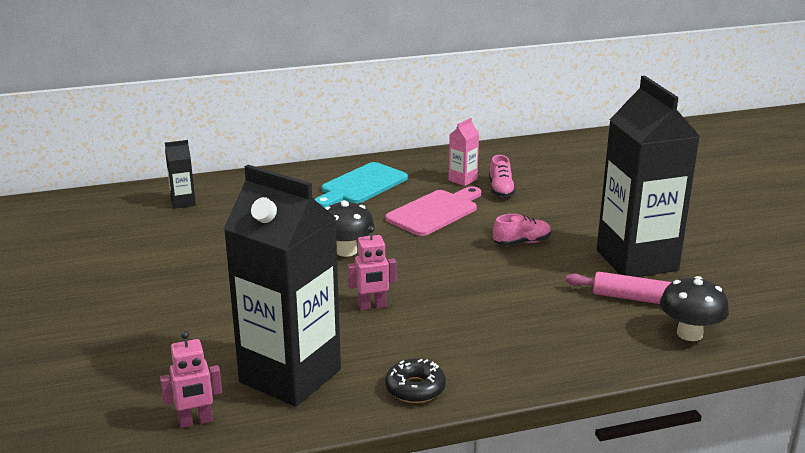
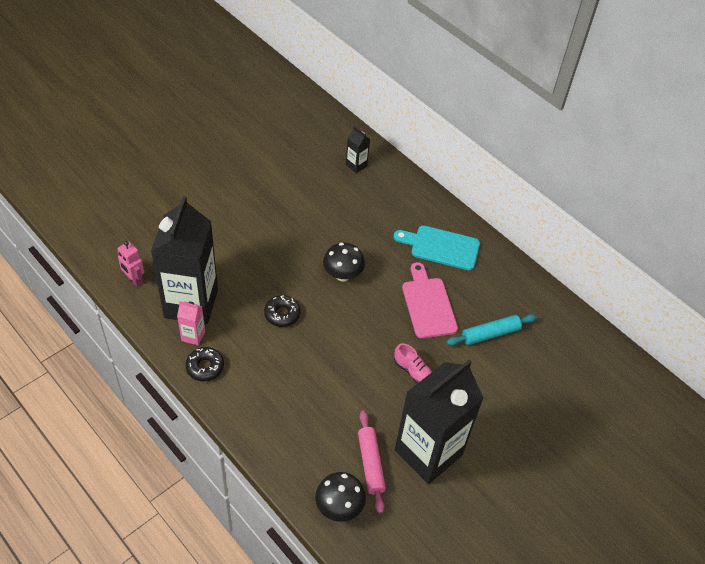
camera: 60 degrees right, 25 degrees up
pink robot [348,226,397,310] -> black donut [264,295,301,327]
pink cutting board [385,186,481,236] -> pink cutting board turned 120 degrees counterclockwise [402,262,458,338]
pink carton [448,118,479,186] -> pink carton moved to [177,301,205,346]
pink shoe [489,155,516,197] -> turquoise rolling pin [446,314,537,346]

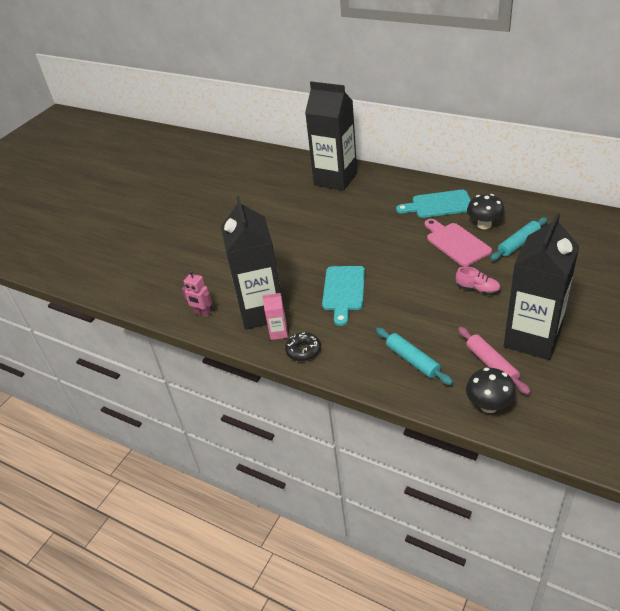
camera: 10 degrees left, 10 degrees down
black donut [264,295,301,327] -> turquoise cutting board [322,266,365,326]
black mushroom [323,243,365,281] -> black mushroom moved to [467,194,505,229]
black carton [346,126,370,173] -> black carton [305,81,357,191], size x2.48
none -> turquoise rolling pin [376,328,453,385]

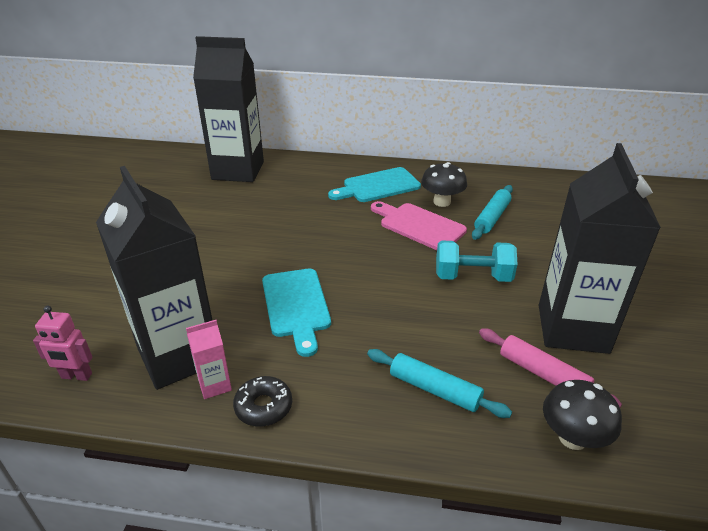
camera: 25 degrees left, 5 degrees down
pink shoe [456,267,501,295] -> turquoise dumbbell [436,240,518,282]

